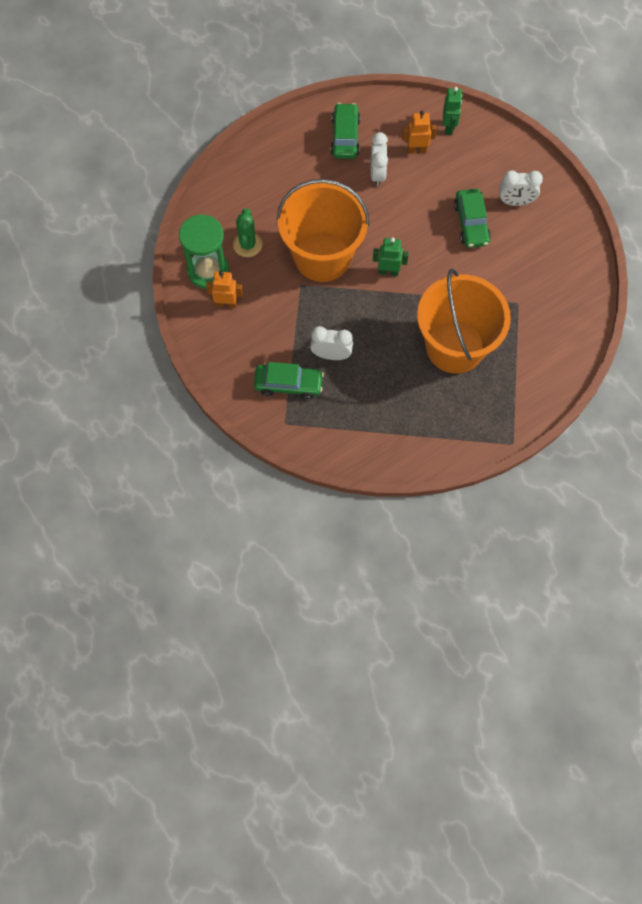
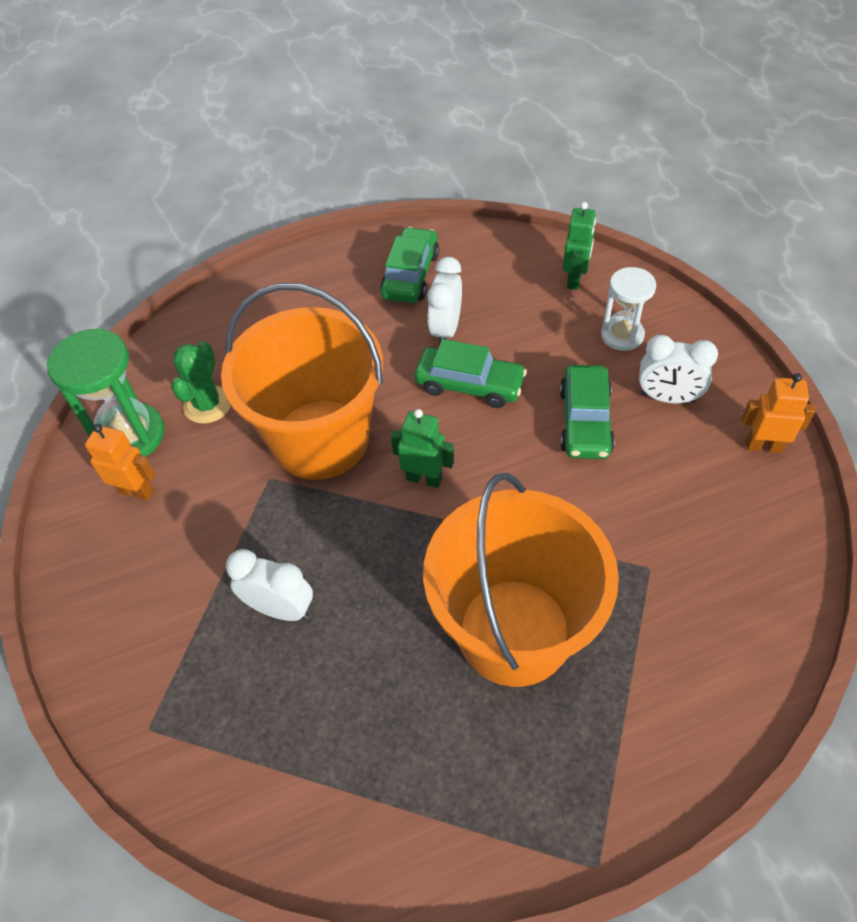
camera: 15 degrees right, 15 degrees down
green car [254,362,324,399] -> green car moved to [415,339,527,408]
orange robot [402,111,437,154] -> orange robot moved to [741,373,815,453]
none -> white hourglass [601,267,656,351]

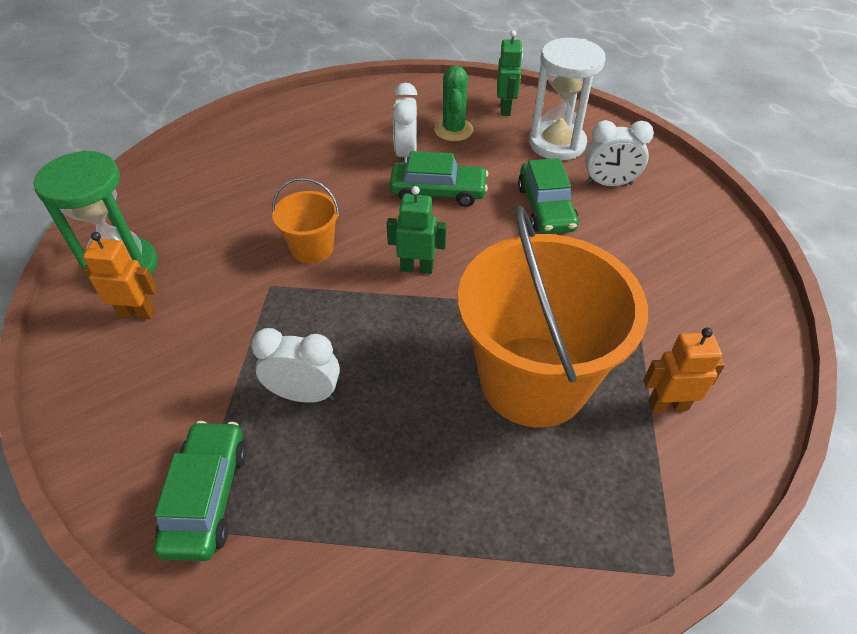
camera: 15 degrees left, 5 degrees down
green cactus [171,341,231,424] -> green cactus moved to [434,66,473,141]
orange bucket [221,283,383,480] -> orange bucket [272,177,340,264], size x0.46
green car [380,227,439,303] -> green car moved to [154,421,247,561]
white hourglass [601,267,656,351] -> white hourglass [529,38,606,161], size x1.56
orange robot [741,373,815,453] -> orange robot moved to [644,328,725,412]

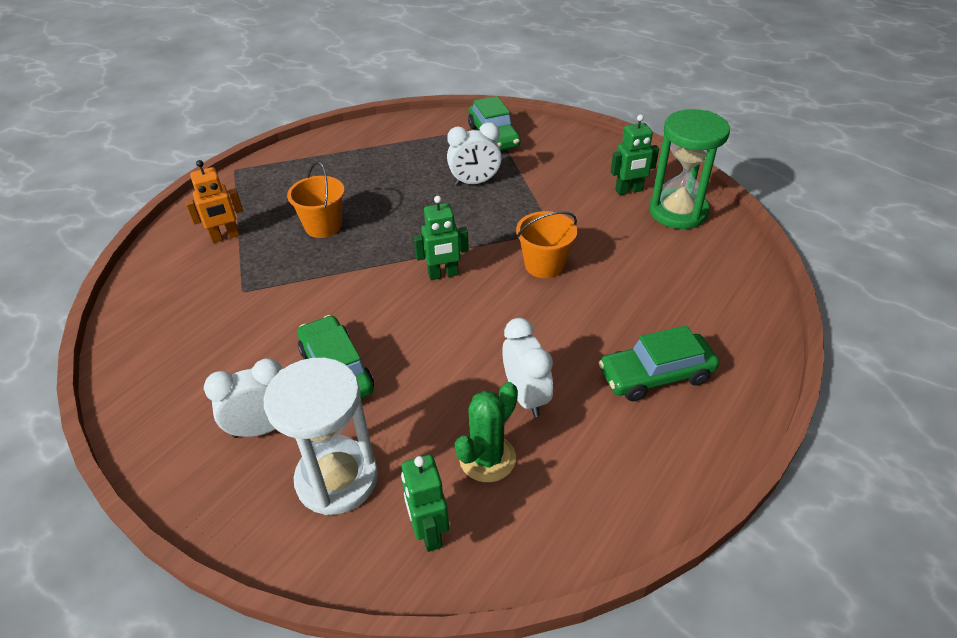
camera: 160 degrees right, 5 degrees down
orange robot [83,232,157,319] -> green robot [611,115,659,195]
green car [389,151,488,207] -> green car moved to [598,325,719,401]
green cactus [434,66,473,141] -> green cactus turned 60 degrees clockwise [455,382,518,482]
orange bucket [458,205,648,428] -> orange bucket [287,162,345,238], size x0.46

